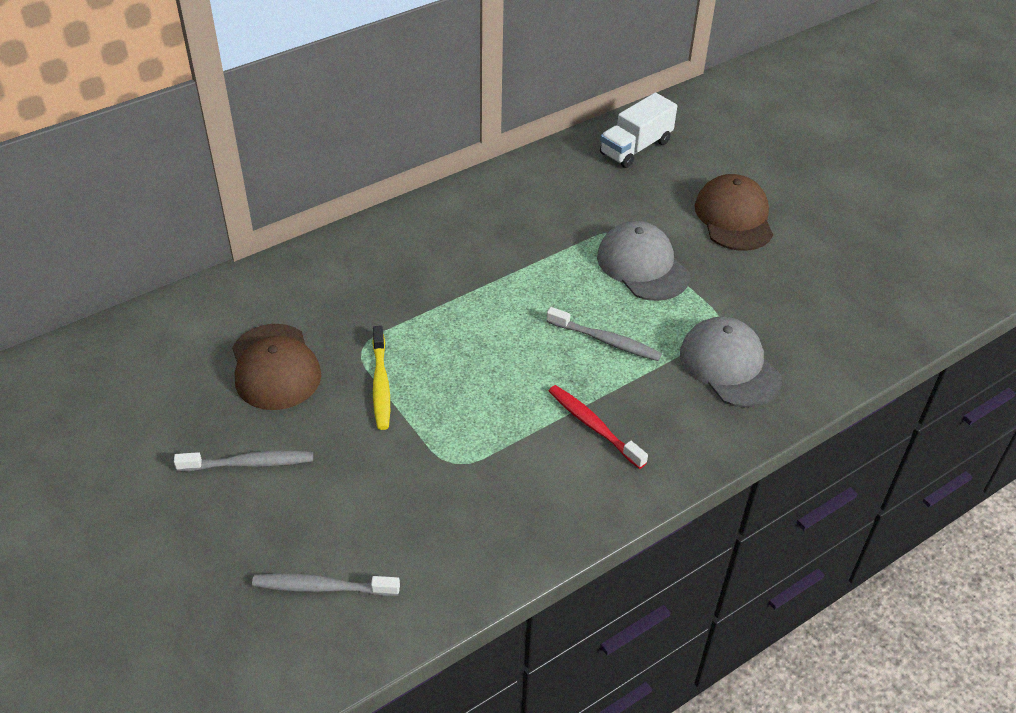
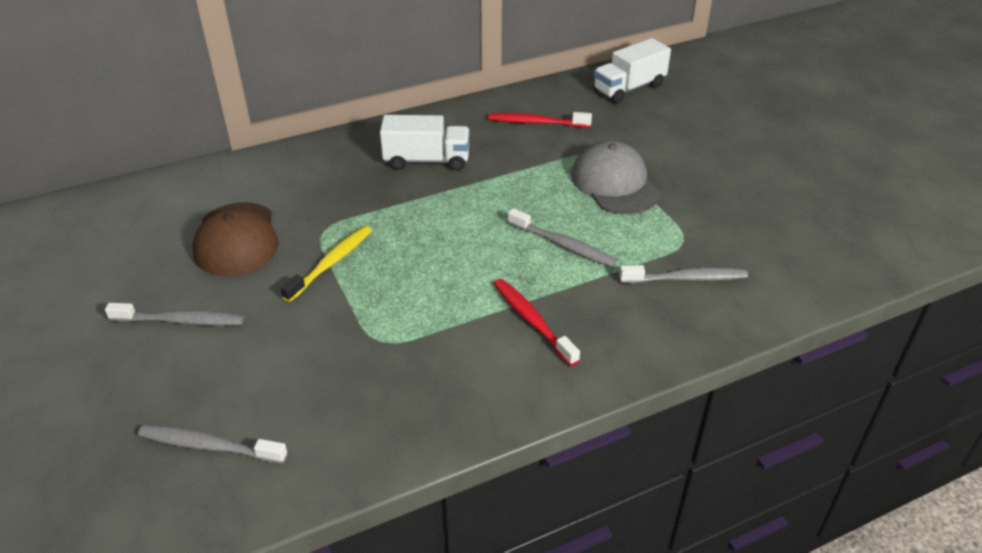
camera: 10 degrees right, 5 degrees down
yellow toothbrush [372,326,390,430] -> yellow toothbrush turned 150 degrees counterclockwise [280,226,372,302]
grey cap [680,316,782,408] -> grey toothbrush [619,265,748,284]
brown cap [695,174,773,251] -> none
none -> white truck [380,115,470,171]
none -> red toothbrush [489,112,592,127]

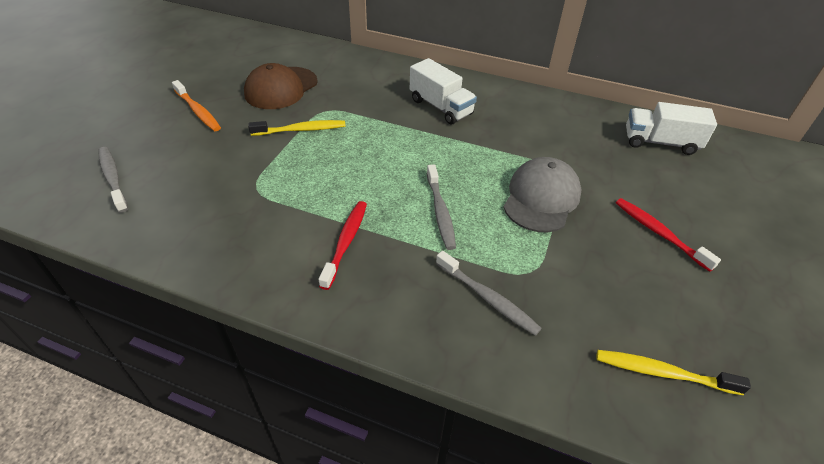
camera: 45 degrees right, 5 degrees up
grey toothbrush [105,303,244,326] -> orange toothbrush [172,80,221,131]
red toothbrush [489,112,592,127] -> red toothbrush moved to [616,198,721,272]
none -> yellow toothbrush [597,350,751,395]

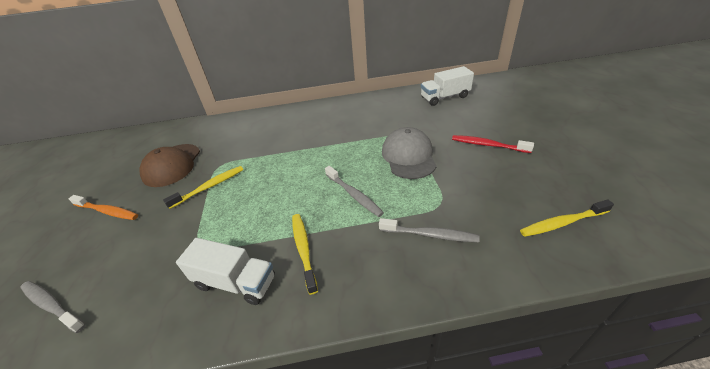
camera: 25 degrees left, 5 degrees down
red toothbrush [318,201,367,290] -> yellow toothbrush [292,214,318,295]
white truck [410,58,477,125] -> white truck moved to [176,238,275,305]

